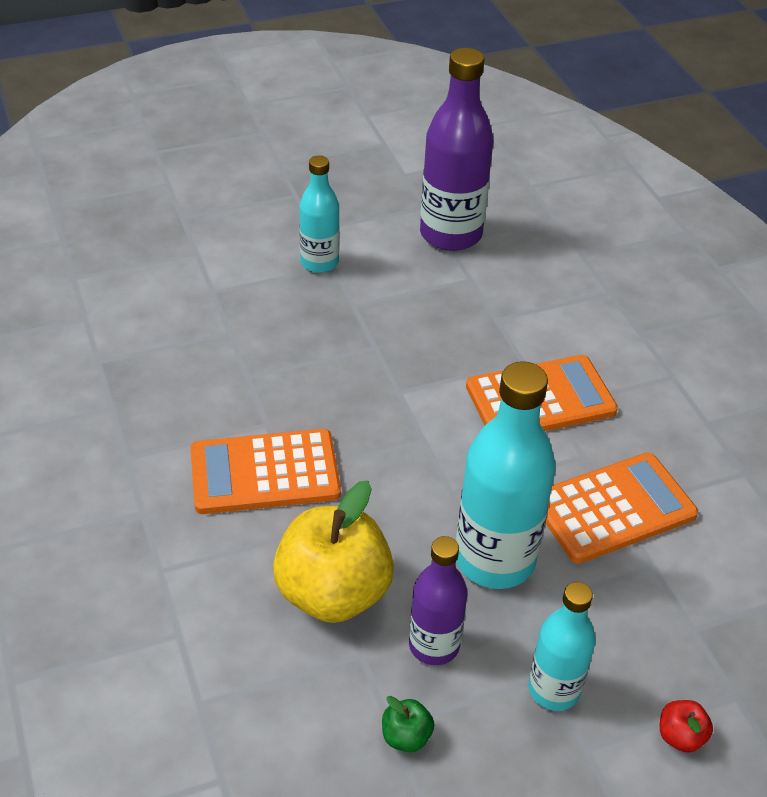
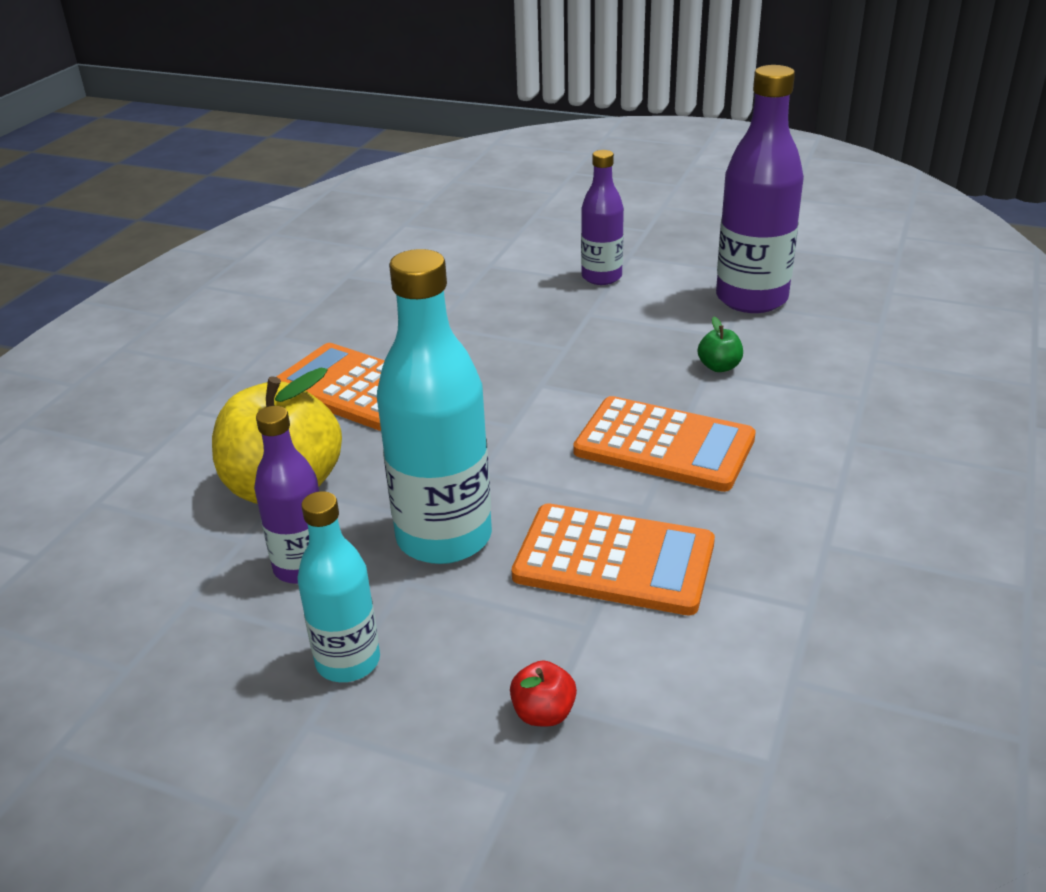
camera: 45 degrees right, 10 degrees down
turquoise bottle [299,155,340,273] -> purple bottle [581,150,624,285]
green apple [382,696,434,752] -> green apple moved to [698,317,743,372]
red apple [660,700,713,753] -> red apple moved to [510,660,577,726]

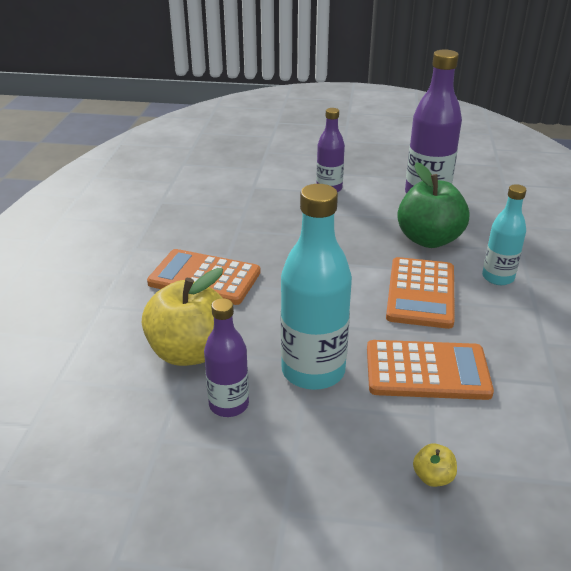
camera: 15 degrees left, 0 degrees up
turquoise bottle [297,491,380,682] -> turquoise bottle moved to [482,184,526,285]
red apple [510,660,577,726] -> yellow apple [413,443,457,487]
orange calculator [573,396,756,492] -> orange calculator turned 90 degrees clockwise [386,257,455,329]
green apple [698,317,743,372] -> green apple [397,162,469,248], size x2.44

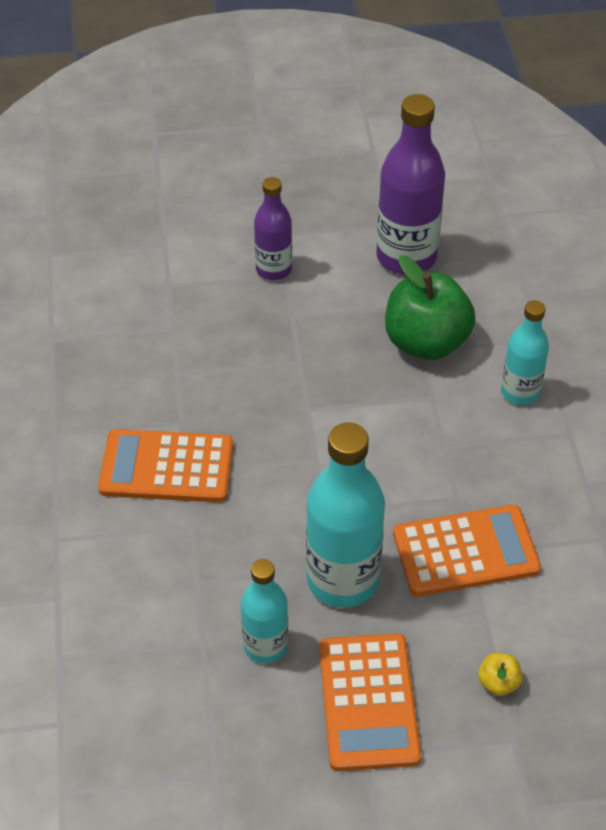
camera: 15 degrees left, 15 degrees up
yellow apple [142,268,223,366] -> none
purple bottle [204,298,249,417] -> turquoise bottle [241,559,288,664]
orange calculator [386,257,455,329] -> orange calculator moved to [319,633,421,771]

